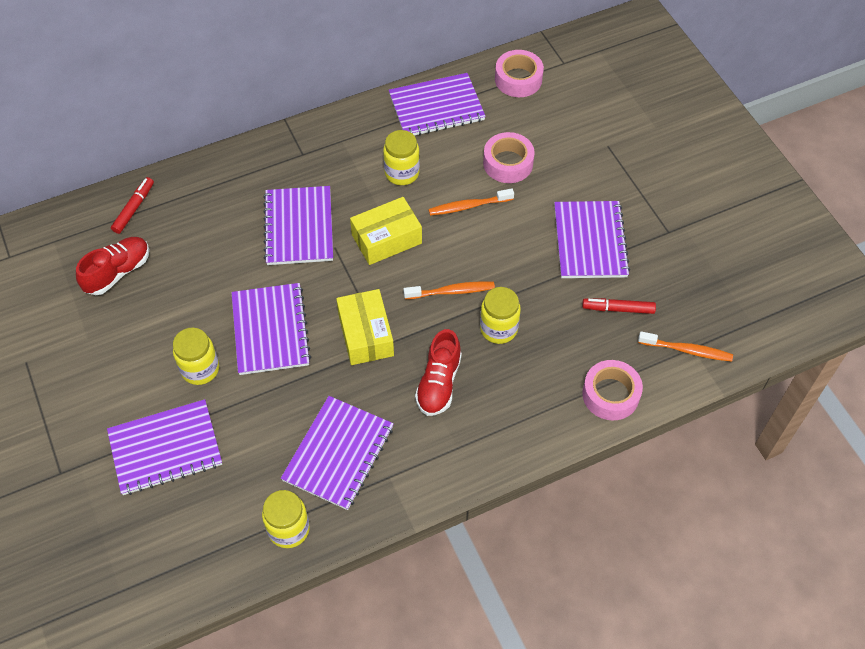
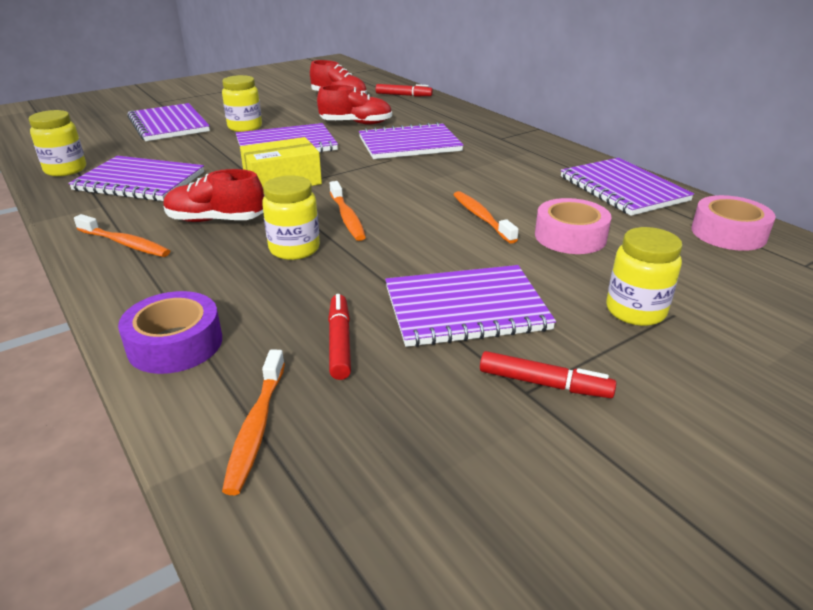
camera: 80 degrees right, 25 degrees down
yellow box [350,197,422,265] -> none
yellow jar [383,130,420,185] -> yellow jar moved to [606,227,683,326]
pink tape [582,360,643,420] -> purple tape [118,291,222,374]
none -> orange toothbrush [74,214,170,257]
none -> red shoe [317,85,392,125]
none -> red marker [480,351,617,398]

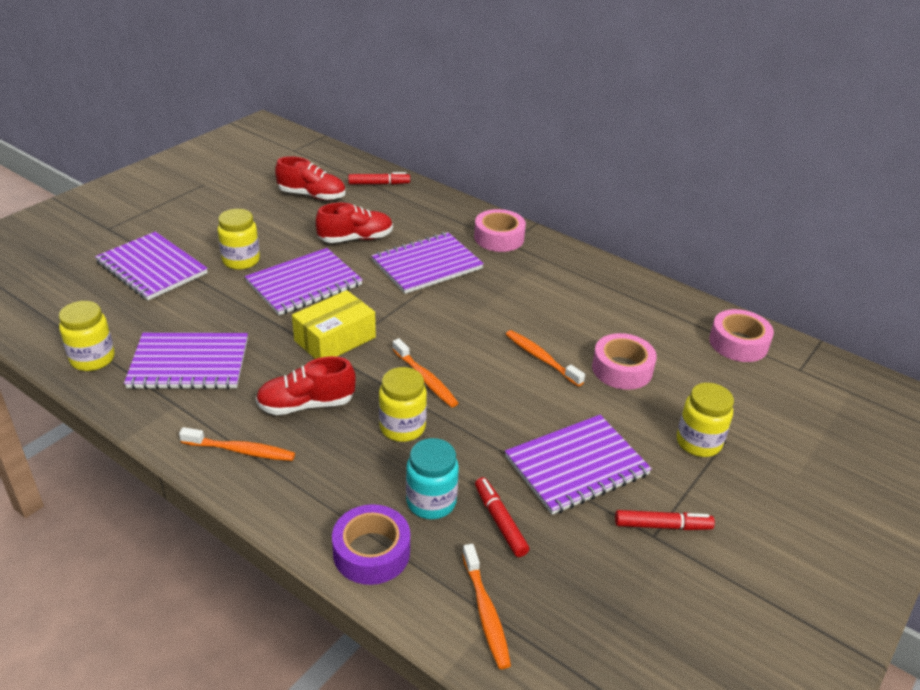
camera: 20 degrees left, 5 degrees up
purple notebook [561,158,694,216] -> none
none -> turquoise jar [406,438,459,519]
none -> pink tape [474,209,526,252]

